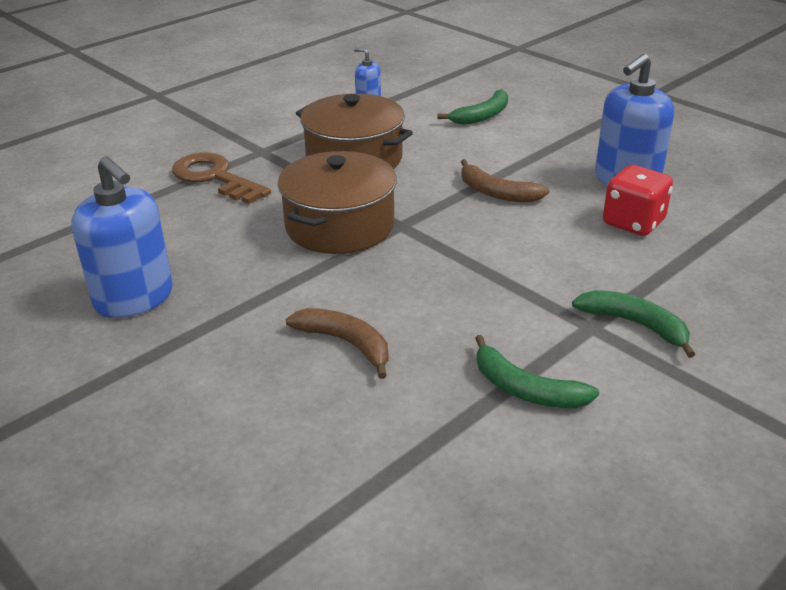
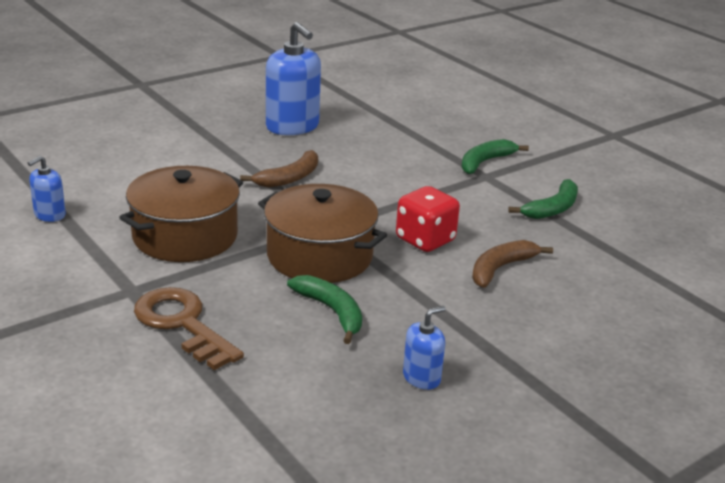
camera: 85 degrees left, 5 degrees down
blue soap dispenser [71,156,173,318] -> blue soap dispenser [403,306,446,390], size x0.51
brown key [172,152,271,204] -> brown key turned 90 degrees clockwise [134,287,244,370]
green banana [438,89,508,125] -> green banana moved to [287,275,362,344]
red dice [603,165,673,236] -> red dice moved to [396,186,460,252]

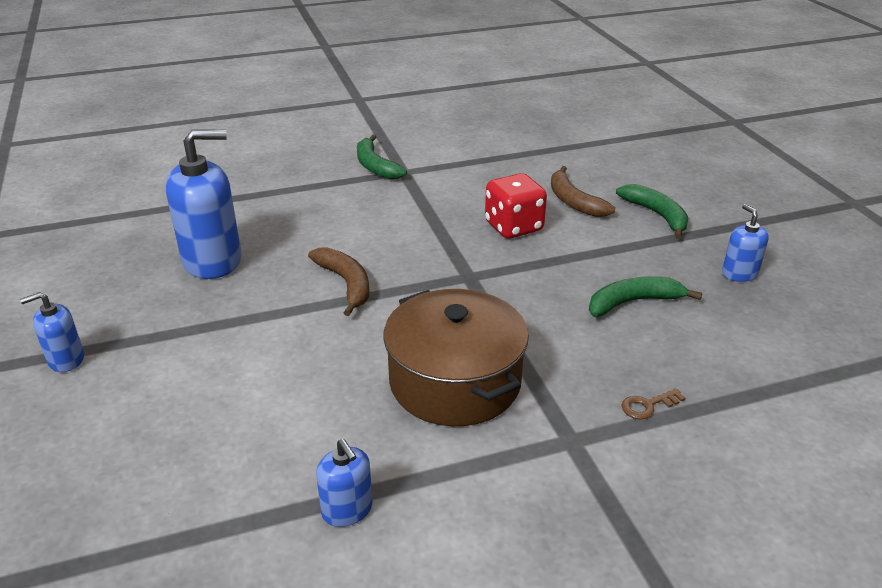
camera: 70 degrees left, 5 degrees up
brown key [134,287,244,370] -> brown key [622,388,685,419], size x0.41
brown pot [258,184,387,283] -> none
green banana [508,179,578,219] -> green banana moved to [616,184,689,239]
none -> blue soap dispenser [20,292,84,372]

